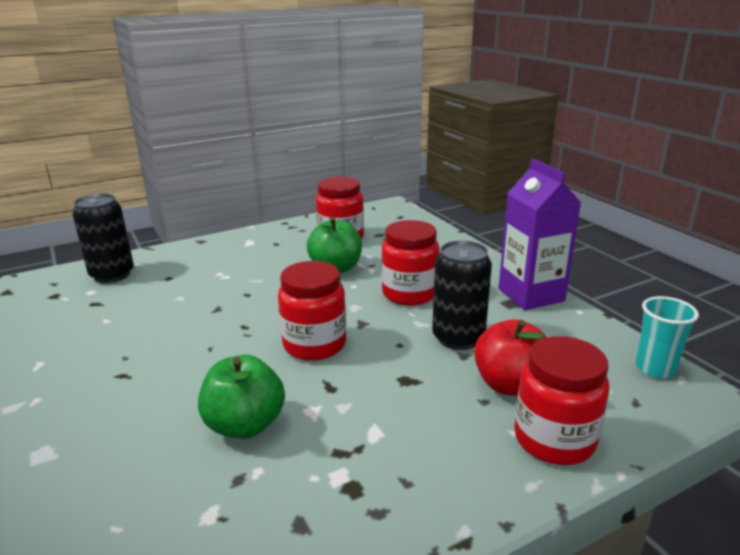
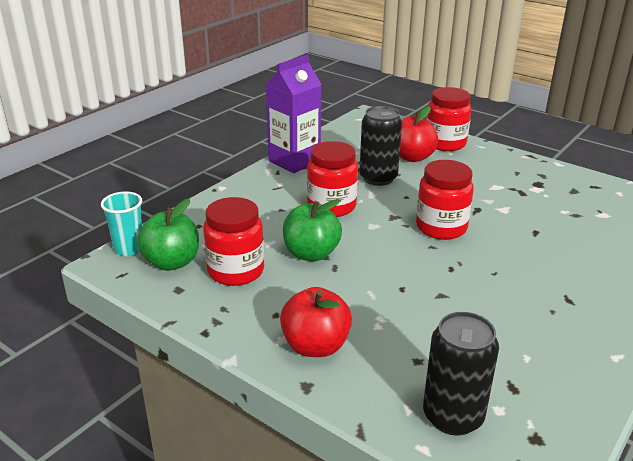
camera: 115 degrees left, 5 degrees up
green apple [198,355,285,439] -> green apple moved to [137,199,199,271]
turquoise cup [635,296,699,378] -> turquoise cup moved to [101,192,142,256]
none -> red apple [280,287,352,357]

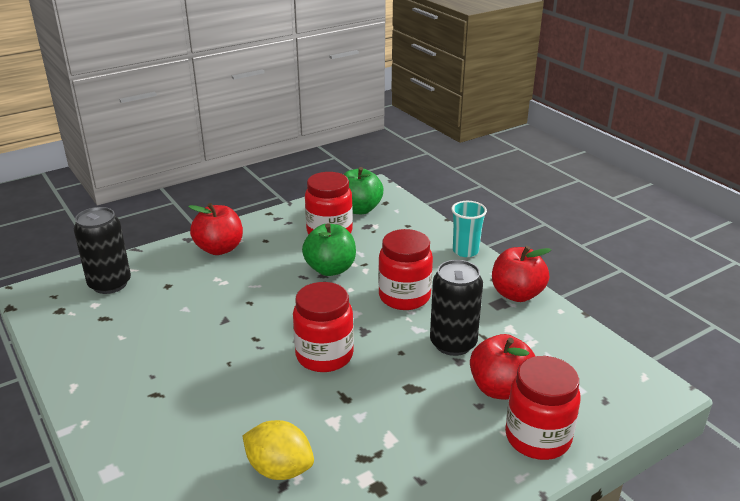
camera: 110 degrees right, 0 degrees up
turquoise cup [101,192,142,256] -> turquoise cup moved to [451,201,487,257]
purple carton [266,55,322,173] -> red apple [492,246,551,302]
none -> yellow lemon [242,420,314,480]

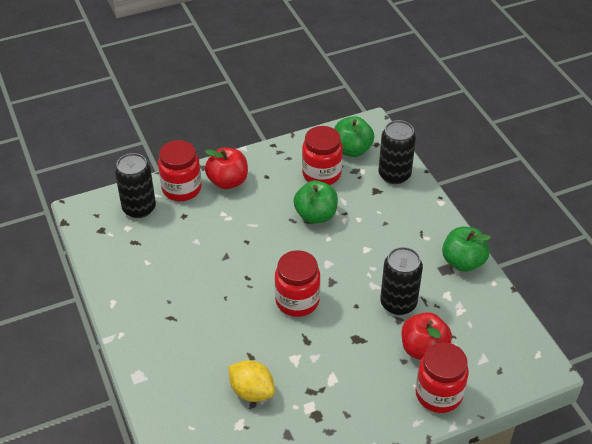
camera: 10 degrees right, 15 degrees up
red jar [378,229,433,310] -> red jar moved to [158,140,202,201]
turquoise cup [451,201,487,257] -> none
red apple [492,246,551,302] -> green apple [442,227,491,272]
none -> black can [379,120,416,184]

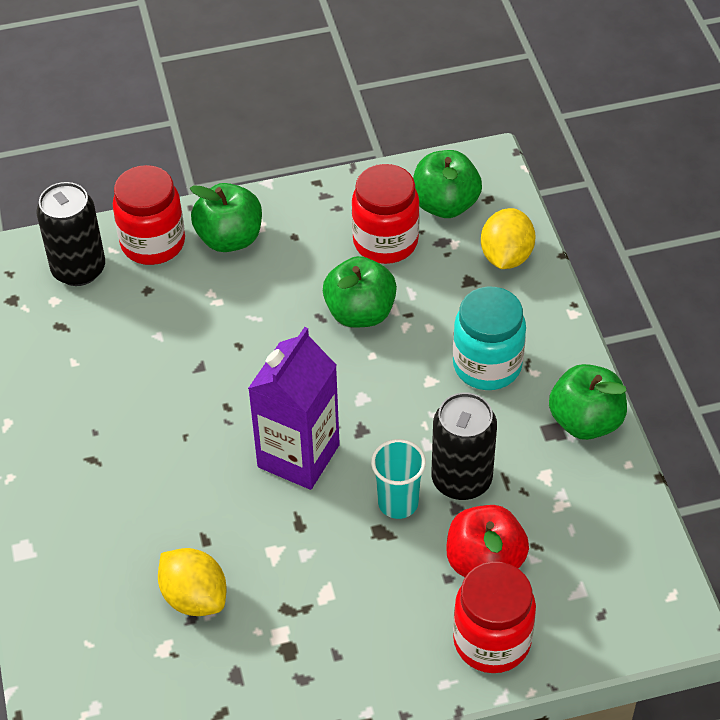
camera: 10 degrees right, 5 degrees up
red apple [205,147,248,189] -> green apple [190,183,262,252]
red jar [275,250,320,317] -> purple carton [248,327,340,490]
black can [379,120,416,184] -> yellow lemon [481,208,536,269]
none -> turquoise cup [371,439,426,519]
none -> turquoise jar [453,287,526,390]

